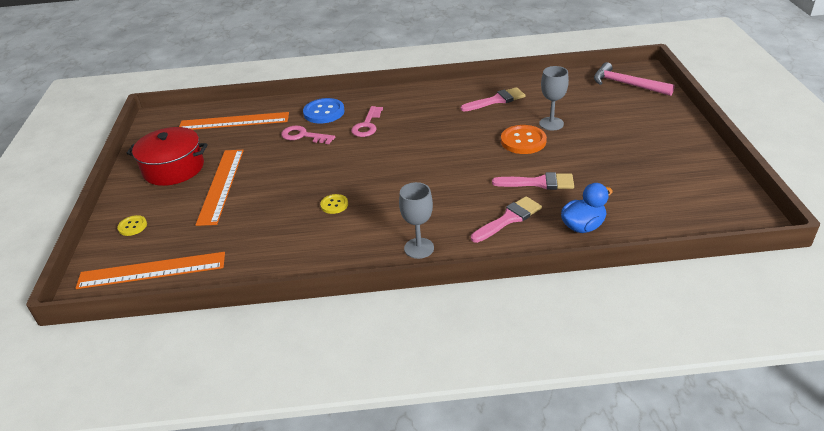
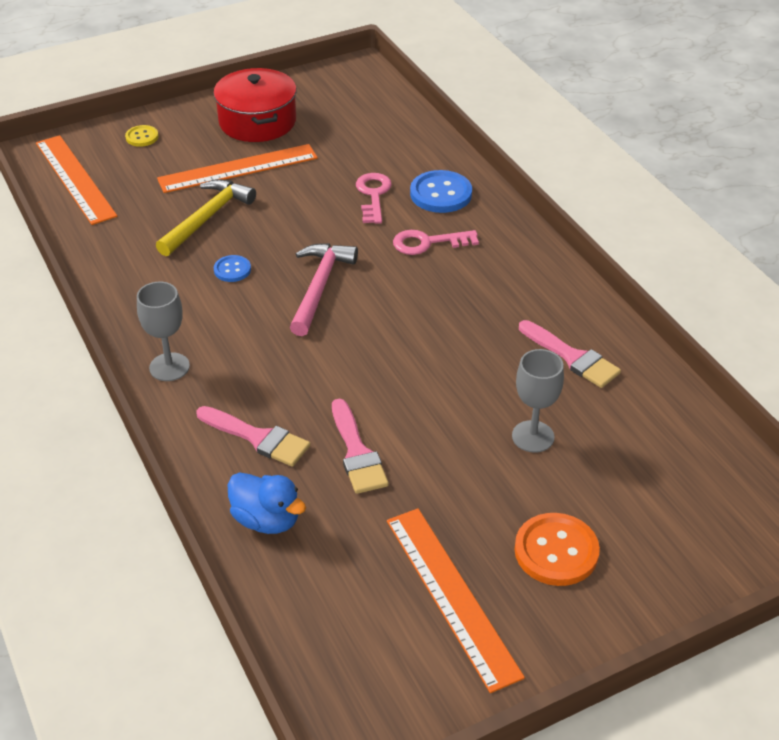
camera: 65 degrees right, 5 degrees up
orange ruler [179,112,289,130] -> orange ruler moved to [387,508,525,693]
yellow button [320,194,348,214] -> blue button [214,255,251,282]
orange button [501,125,547,154] -> orange button moved to [515,513,600,586]
pink hammer [594,62,675,96] -> pink hammer moved to [290,243,358,336]
none -> yellow hammer [156,179,256,256]

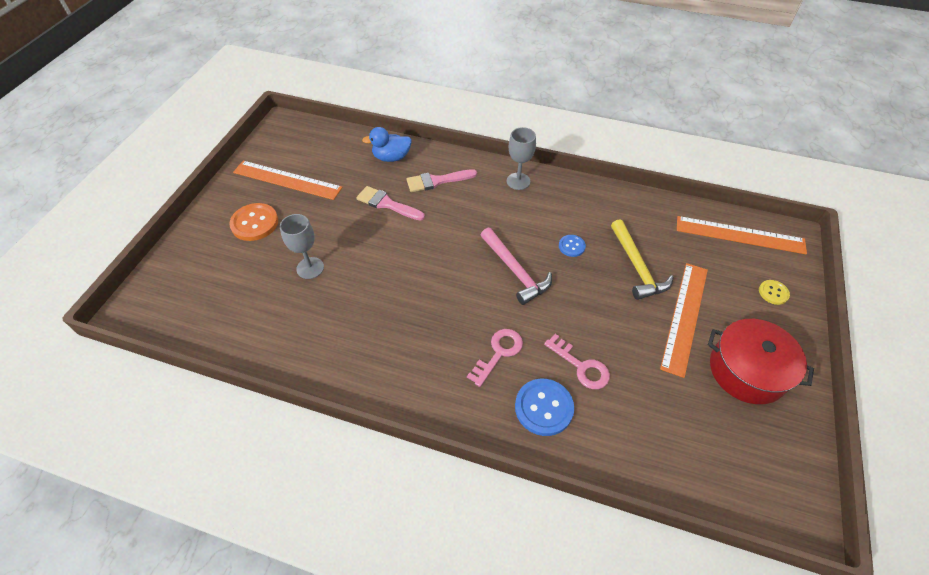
camera: 135 degrees right, 10 degrees up
pink brush [519,320,621,388] -> none

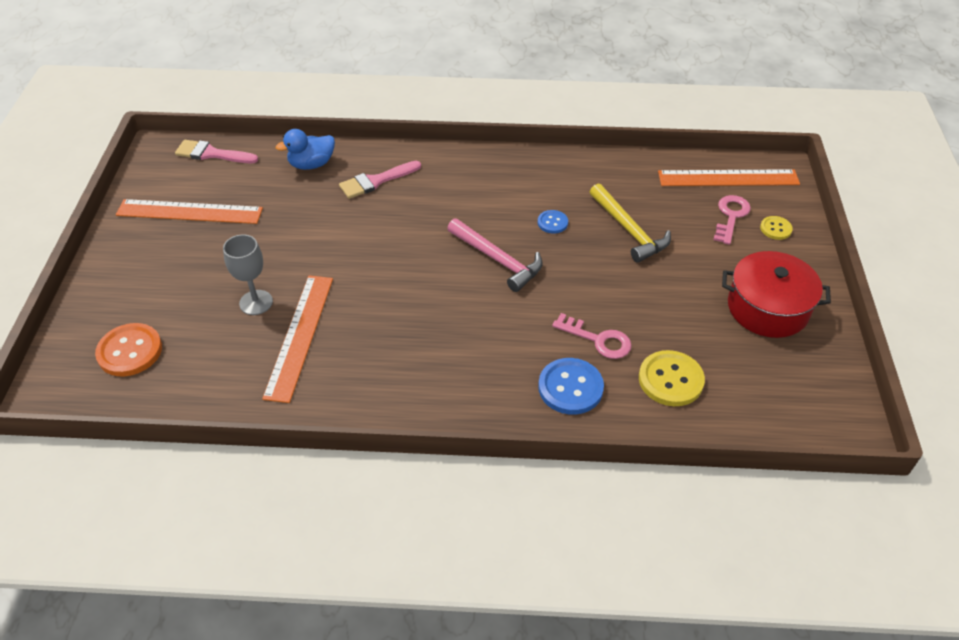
camera: 15 degrees left, 5 degrees down
orange button [229,203,278,241] -> orange button moved to [95,323,162,376]
pink brush [356,186,425,221] -> pink brush moved to [175,140,258,163]
pink key [467,329,523,387] -> pink key moved to [713,195,751,245]
grey goblet [507,127,536,190] -> none
orange ruler [660,263,708,378] -> orange ruler moved to [262,275,333,403]
none -> yellow button [639,350,705,406]

